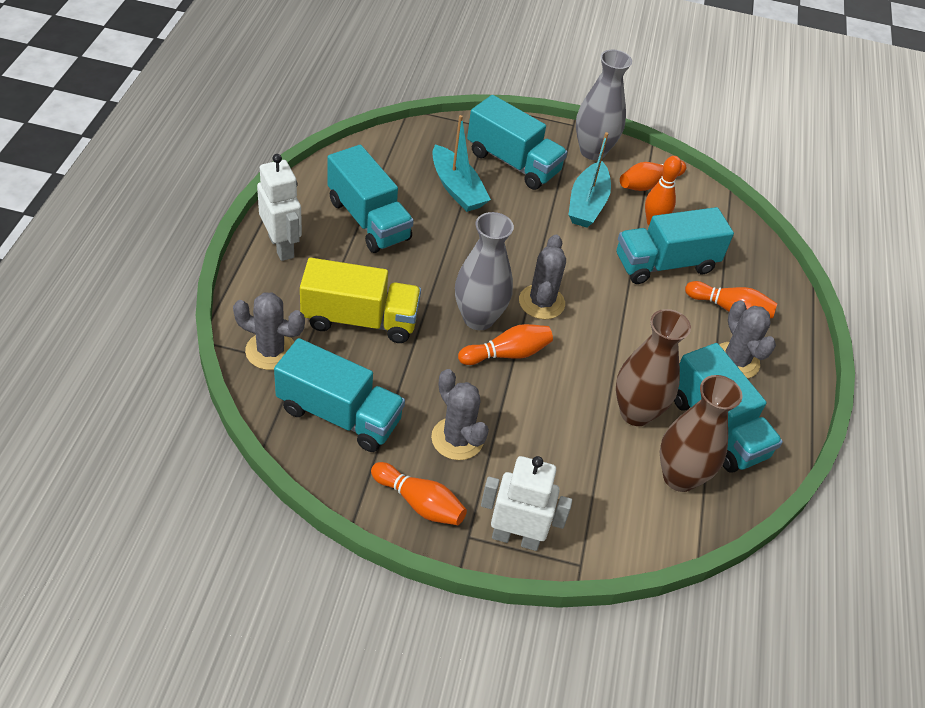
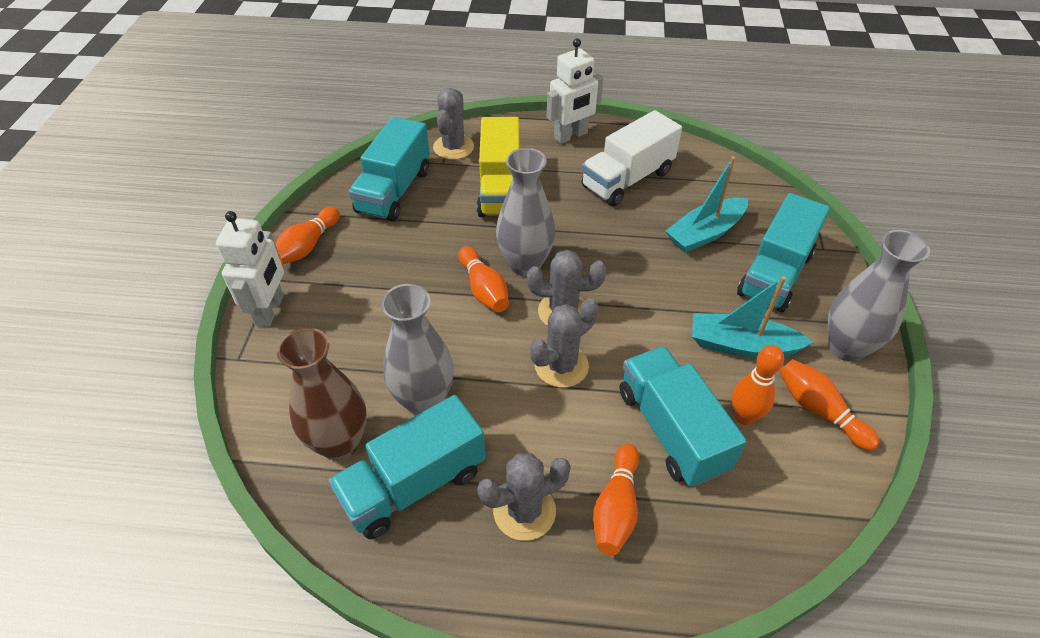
camera: 90 degrees right, 0 degrees up
turquoise truck [327,145,414,253] -> white truck [581,110,682,206]
grey cactus [431,369,489,460] -> grey cactus moved to [530,298,598,388]
brown vase [616,309,691,426] -> grey vase [381,284,454,415]

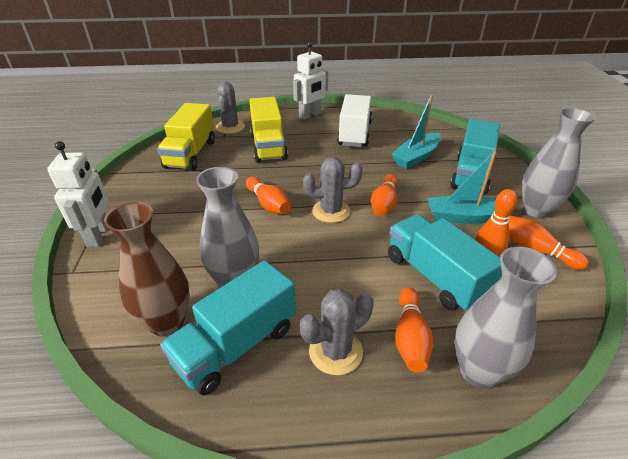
camera: 10 degrees left, 10 degrees down
orange bowling pin [275,207,340,265] -> orange bowling pin moved to [371,174,398,216]
turquoise truck [349,117,430,222] -> yellow truck [157,103,215,171]
grey vase [496,148,555,276] -> grey vase moved to [455,247,557,389]
grey cactus [530,298,598,388] -> none
white truck [581,110,682,206] -> white truck turned 150 degrees clockwise [337,94,372,147]

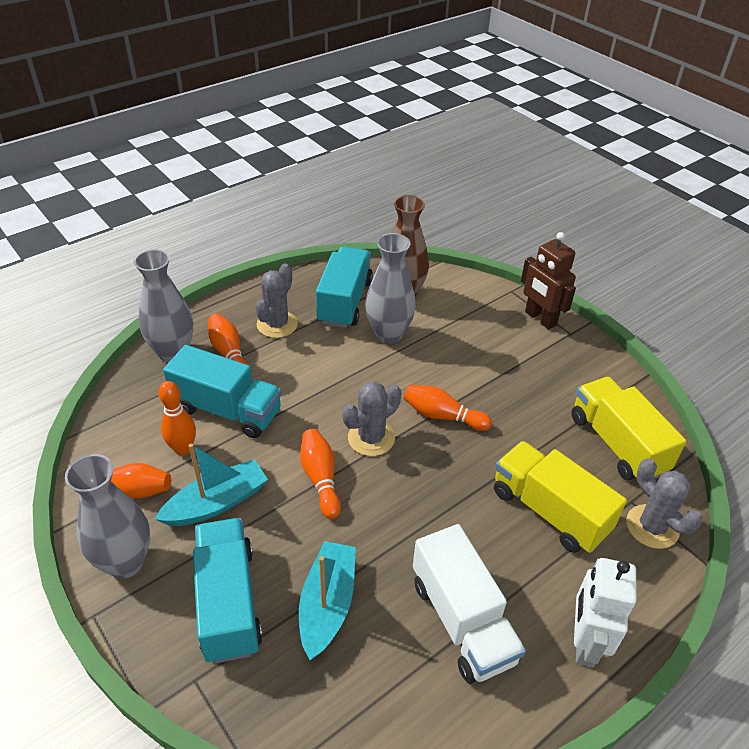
camera: 145 degrees right, 5 degrees up
white robot [47,141,109,247] -> brown robot [521,232,576,330]

